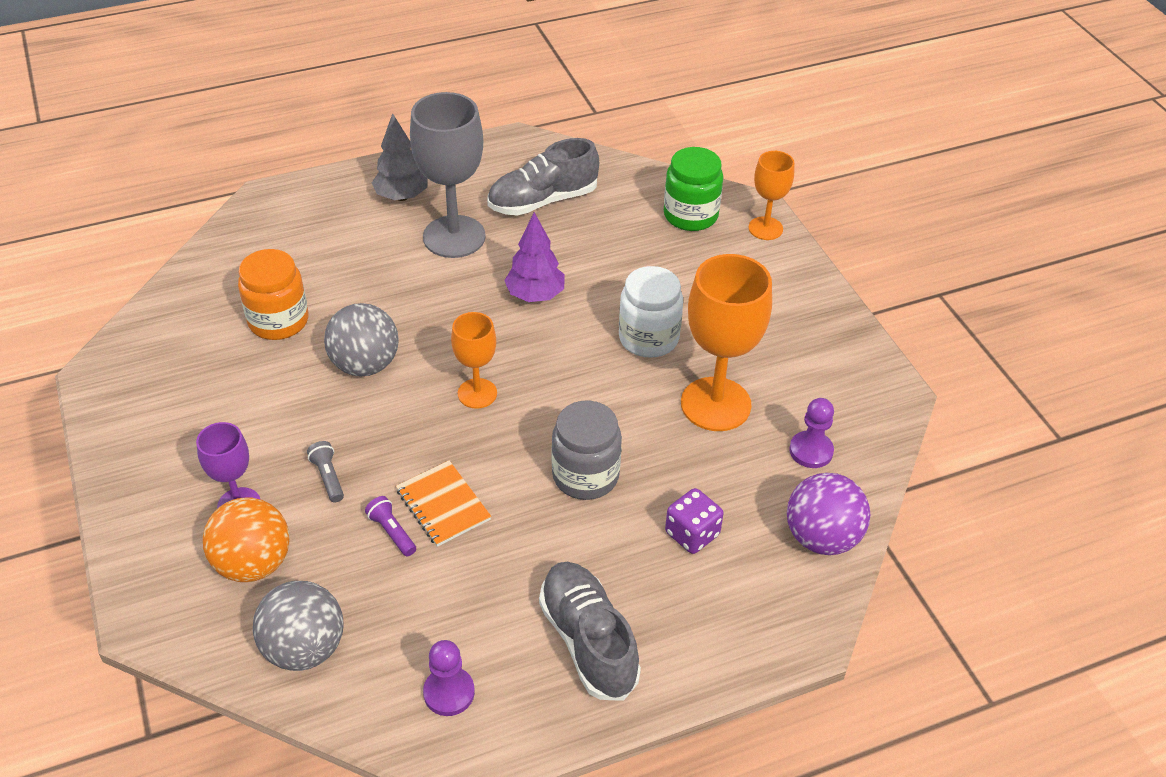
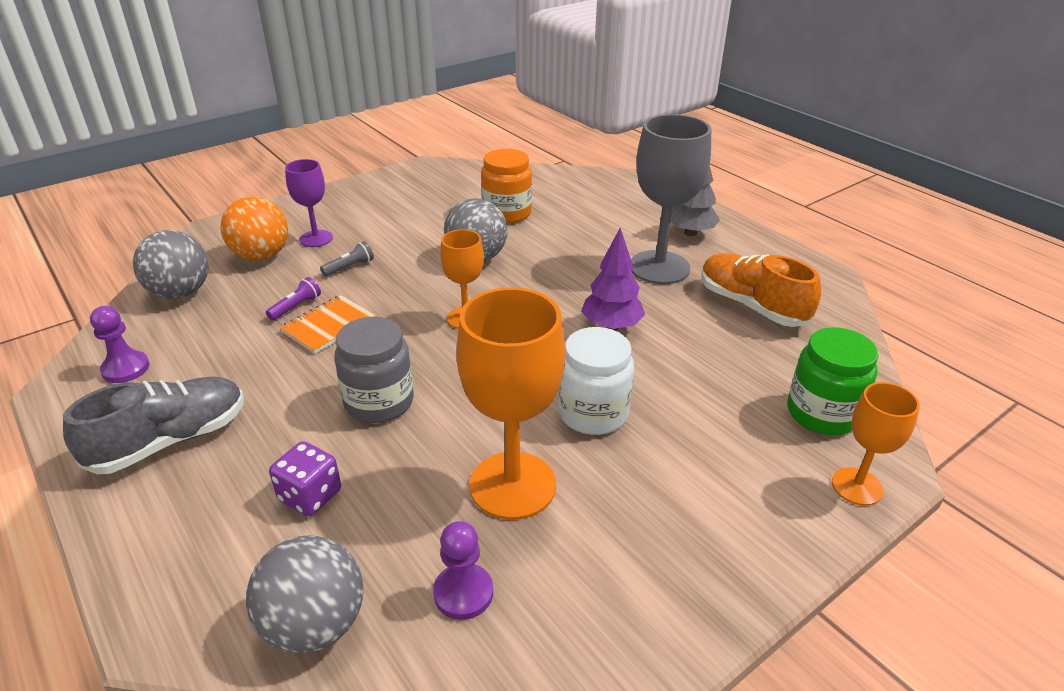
camera: 75 degrees right, 10 degrees down
grey shoe [487,138,599,216] -> orange shoe [701,253,821,327]
purple ball [787,473,871,555] -> grey ball [246,535,363,654]

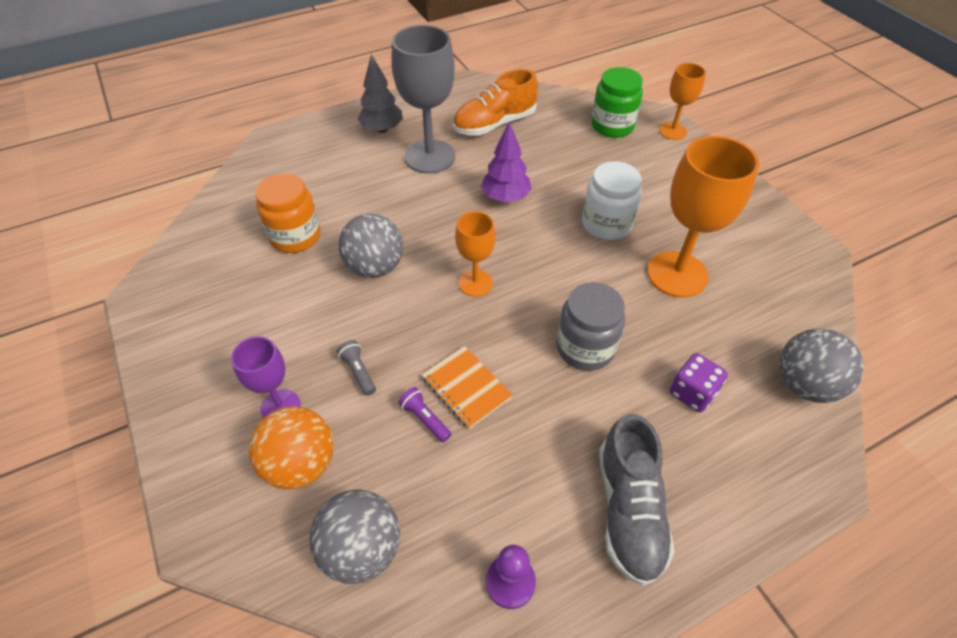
camera: 80 degrees left, 15 degrees up
grey shoe [63,376,244,474] -> grey shoe turned 150 degrees counterclockwise [599,414,675,586]
purple pawn [433,521,493,620] -> none

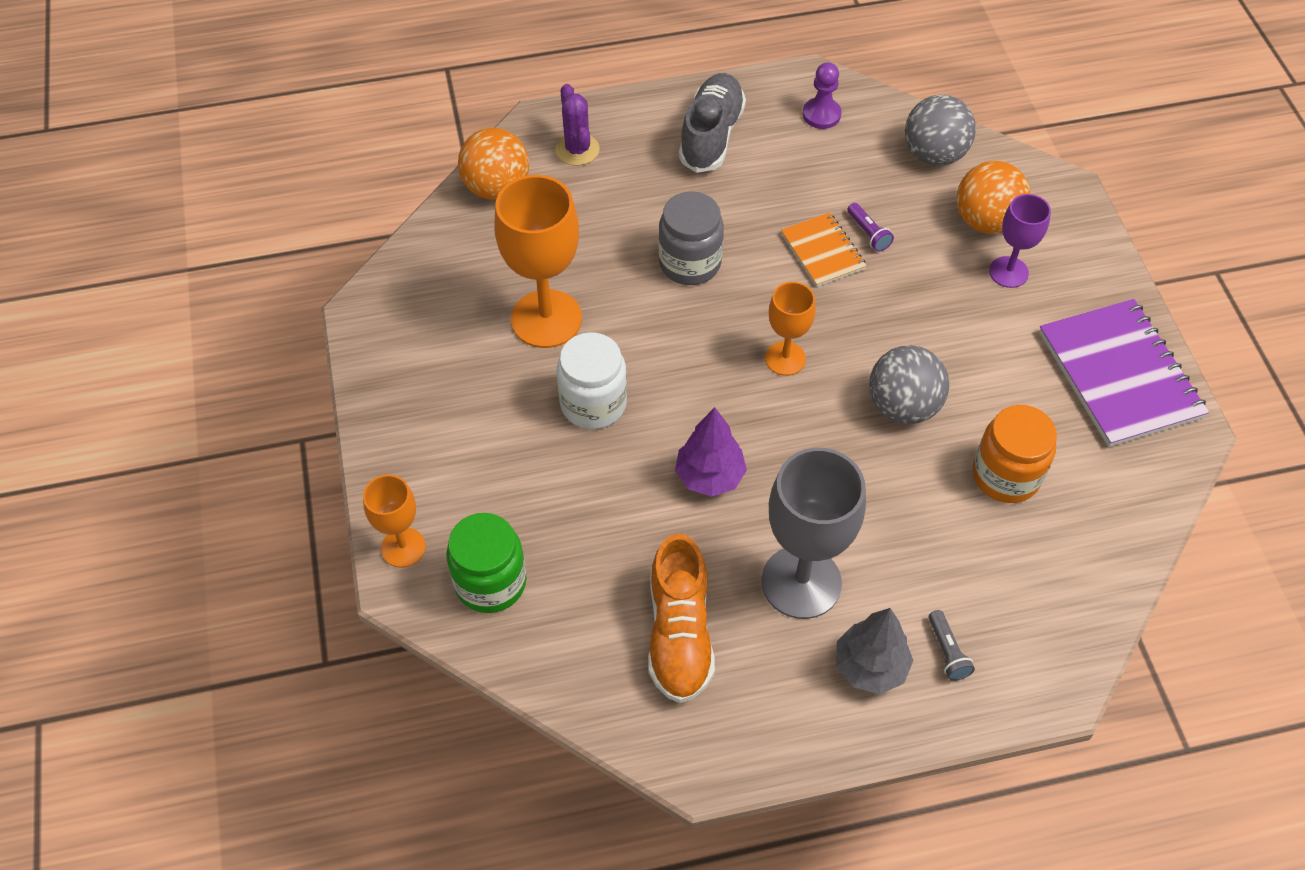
camera: 165 degrees left, 5 degrees up
grey flashlight [337,340,376,396] -> grey flashlight moved to [929,610,975,681]
orange shoe [453,69,538,136] -> orange shoe turned 105 degrees clockwise [648,533,715,703]
purple dice [670,353,728,412] -> none
grey ball [779,328,864,403] -> orange ball [458,128,529,200]
none -> purple cactus [555,84,600,166]
none -> purple notebook [1039,299,1209,447]

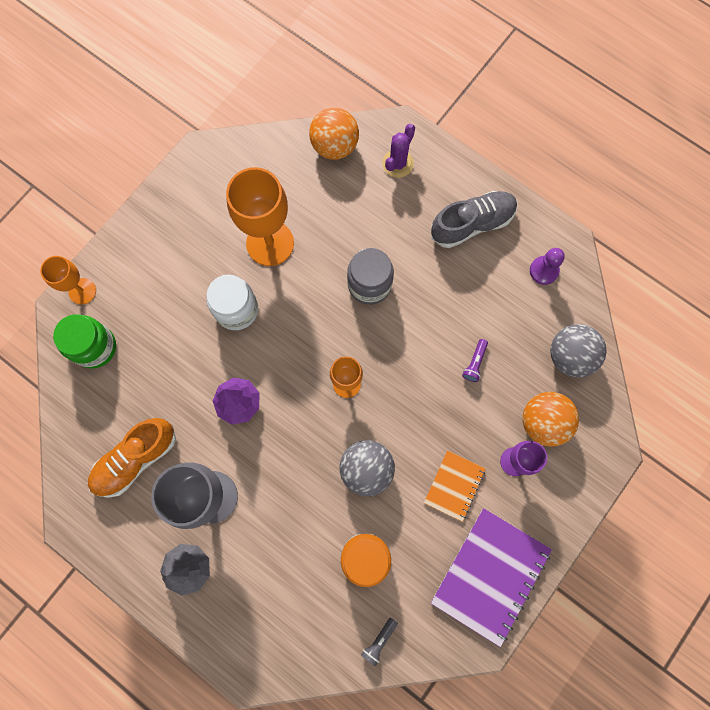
camera: 50 degrees right, 20 degrees up
orange notebook [781,212,867,287] -> orange notebook moved to [424,450,486,522]
grey flashlight [929,610,975,681] -> grey flashlight moved to [361,617,398,667]

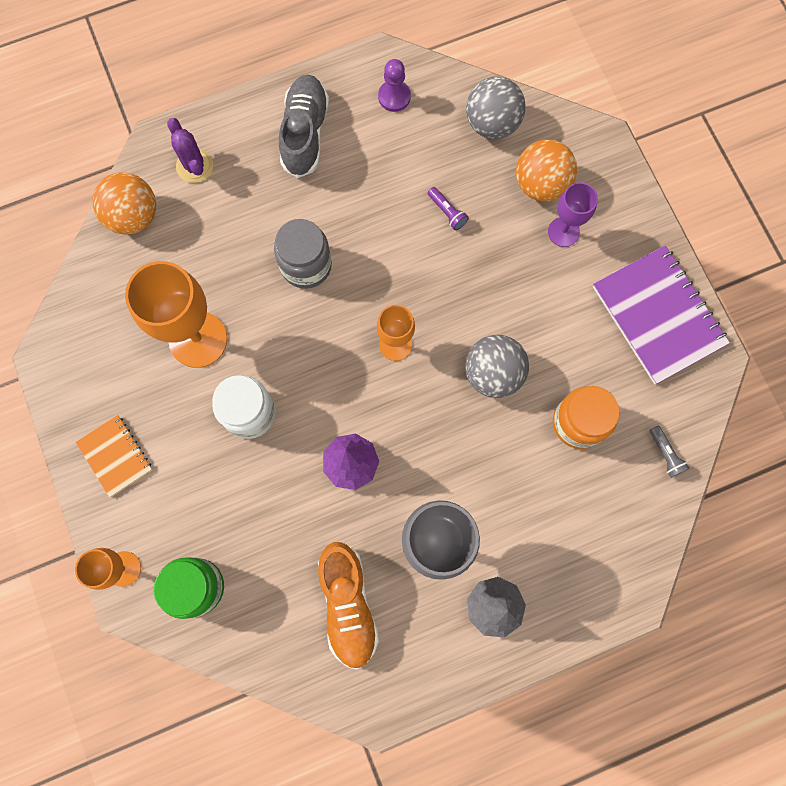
camera: 60 degrees left, 0 degrees up
orange notebook [424,450,486,522] -> orange notebook moved to [76,415,152,497]

